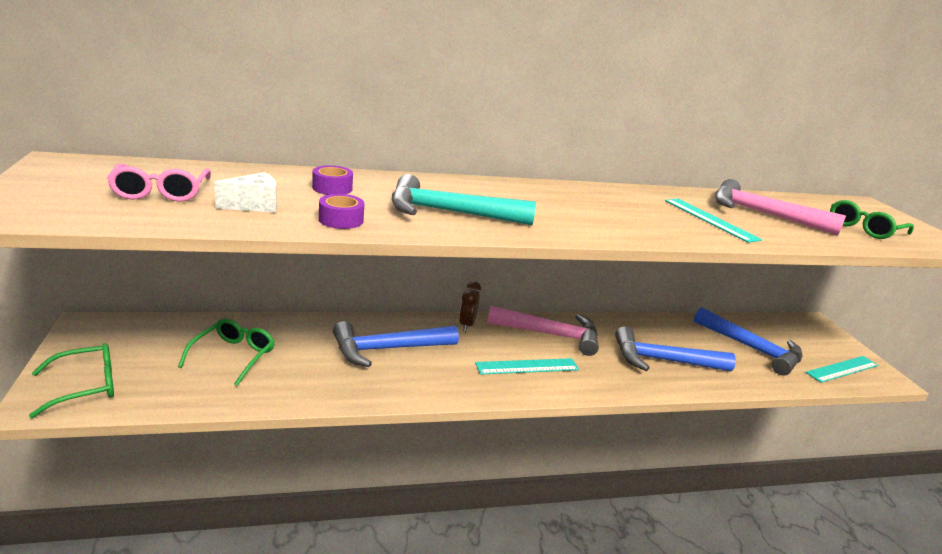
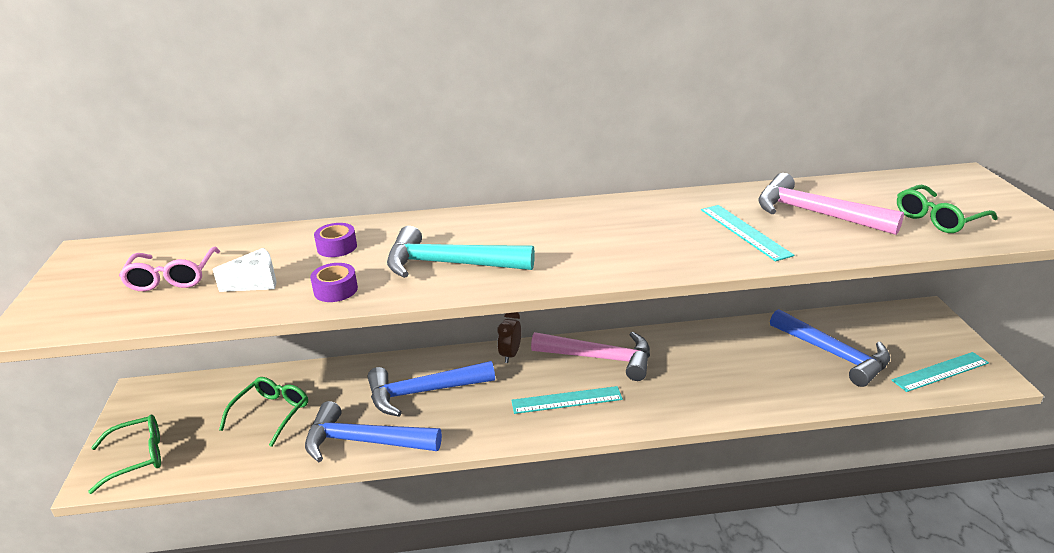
camera: 10 degrees right, 5 degrees up
blue hammer [615,326,736,371] -> blue hammer moved to [305,401,442,462]

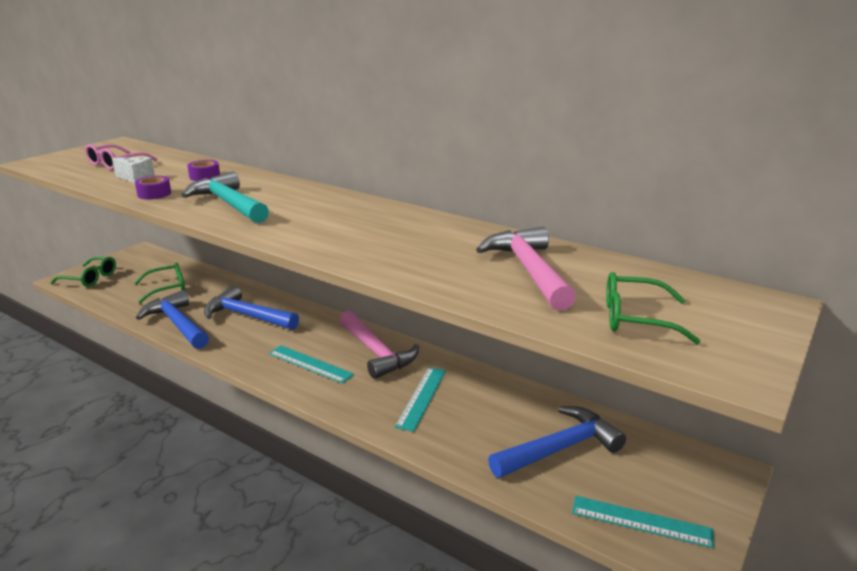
camera: 40 degrees right, 5 degrees down
brown clock [497,312,521,363] -> none
turquoise ruler [701,205,794,261] -> turquoise ruler moved to [395,367,446,432]
blue hammer [770,309,890,387] -> blue hammer turned 120 degrees counterclockwise [488,406,626,478]

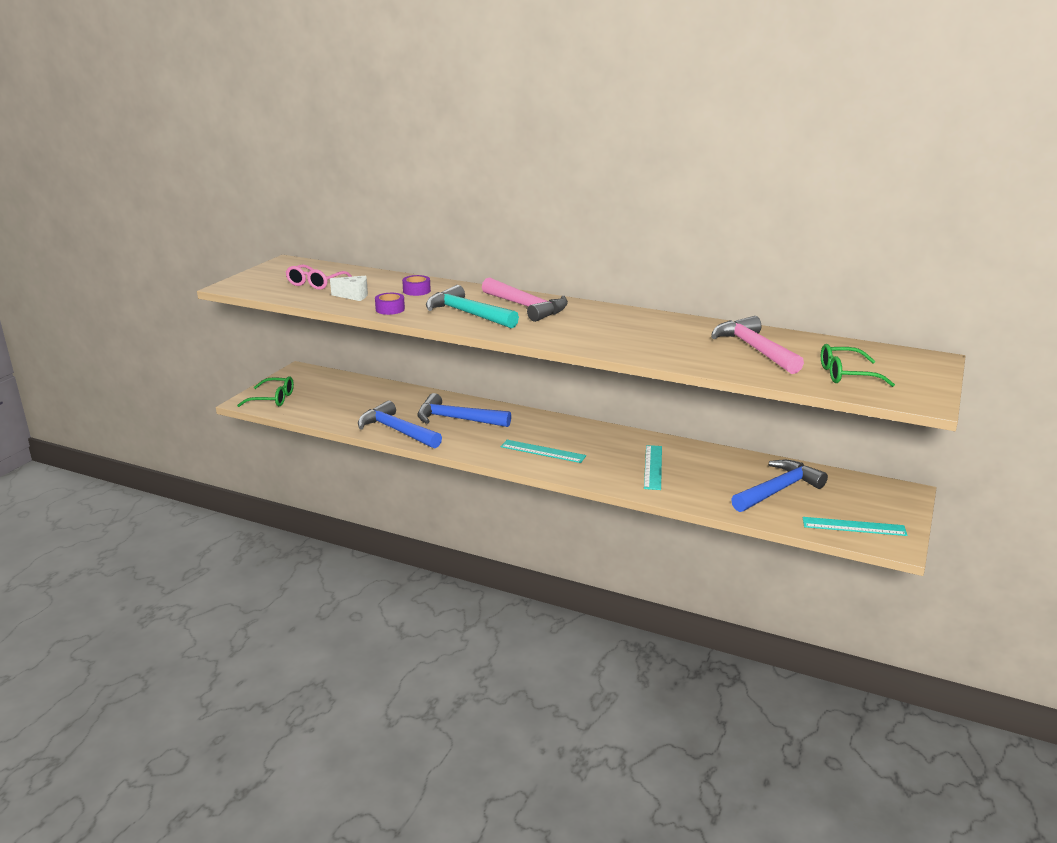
camera: 10 degrees left, 0 degrees up
green glasses [135,262,185,303] -> none
pink hammer [339,311,419,379] -> pink hammer moved to [482,277,568,322]

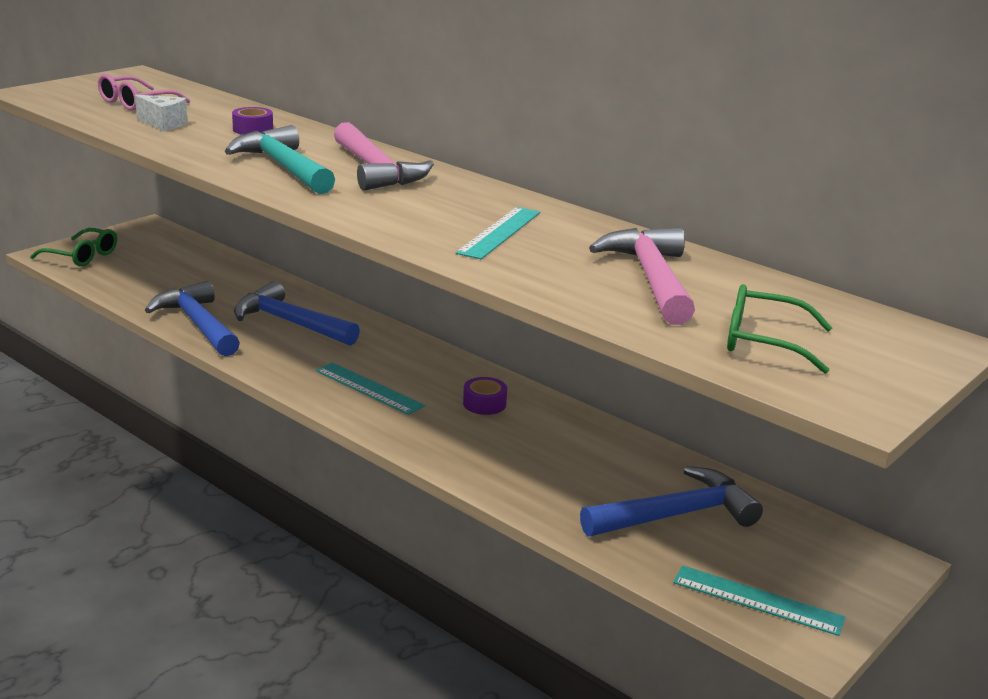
camera: 15 degrees right, 0 degrees up
purple tape [375,293,405,315] -> purple tape moved to [463,377,507,415]
turquoise ruler [644,445,662,490] -> turquoise ruler moved to [456,207,540,259]

